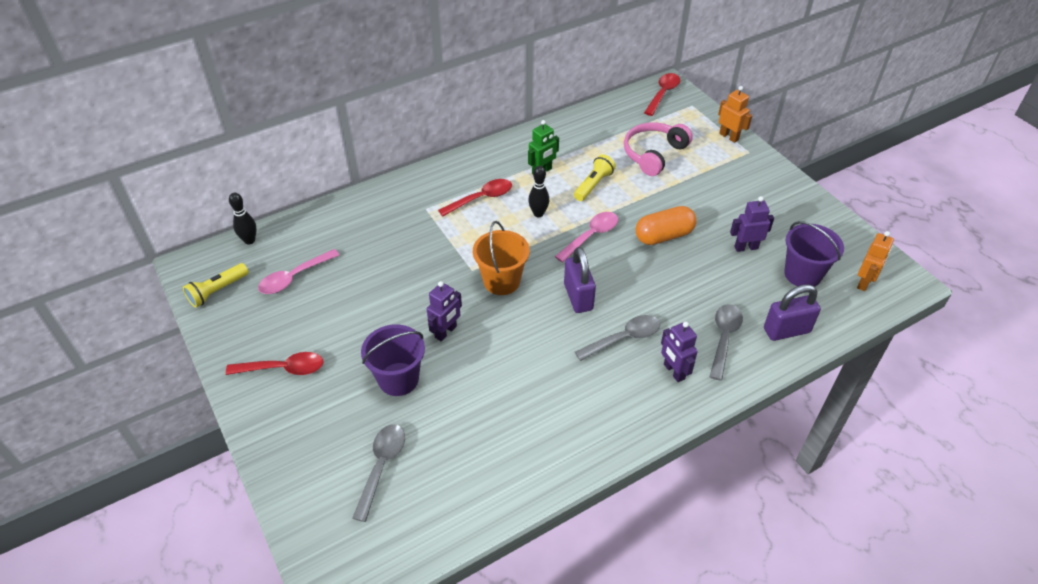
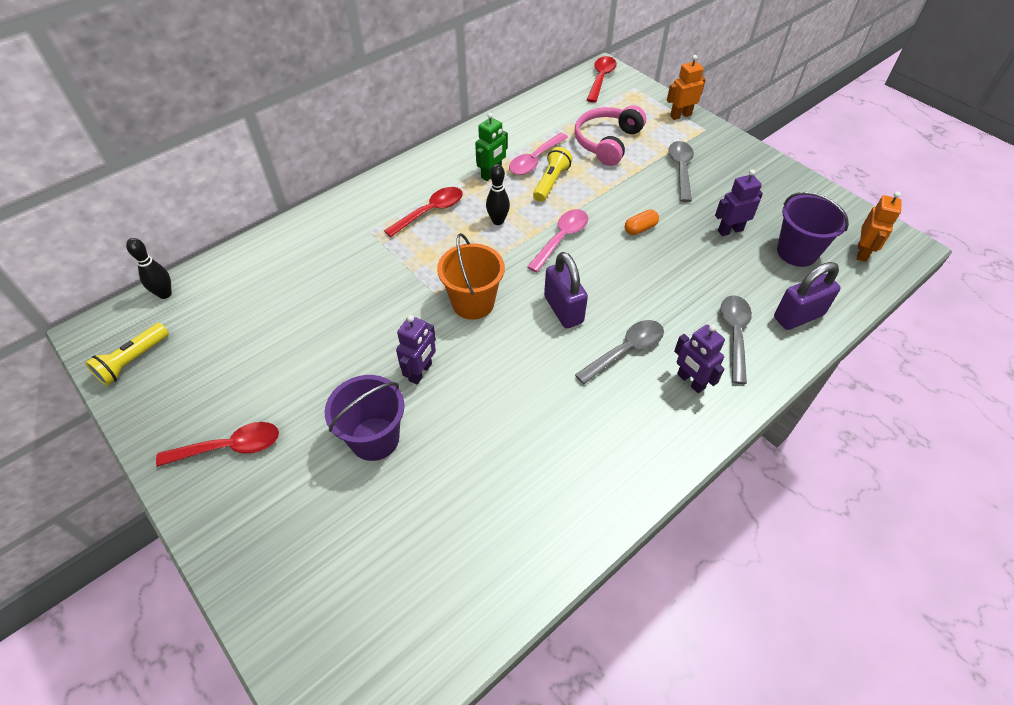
camera: 10 degrees left, 5 degrees up
pink spoon [258,249,339,294] -> pink spoon moved to [509,133,568,175]
grey spoon [352,424,405,522] -> grey spoon moved to [668,141,694,202]
orange capsule [636,206,697,245] -> orange capsule [625,209,659,235], size x0.54
orange robot [718,86,752,143] -> orange robot turned 60 degrees counterclockwise [667,55,706,120]

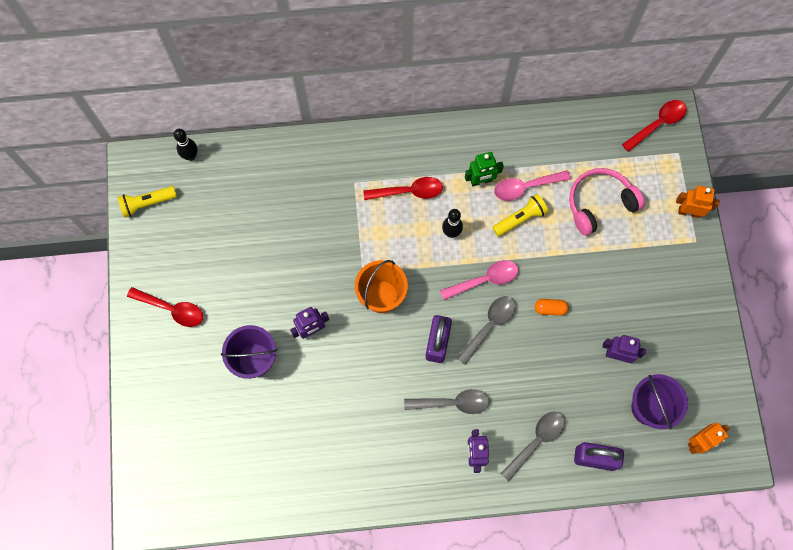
camera: 35 degrees right, 20 degrees up
grey spoon [668,141,694,202] -> grey spoon moved to [457,296,516,365]

